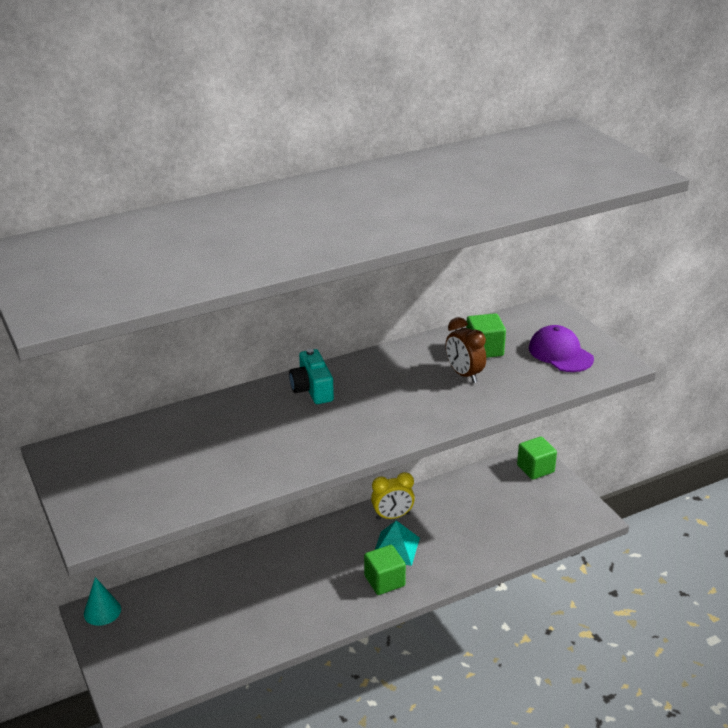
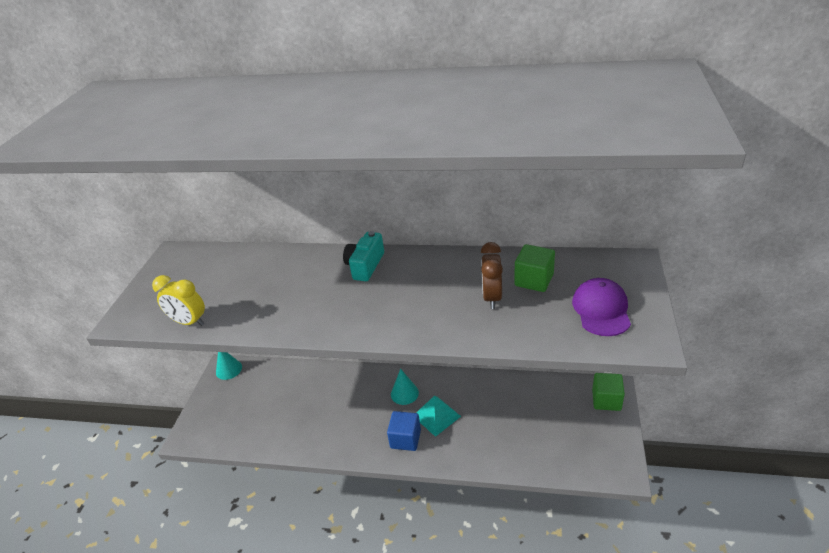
camera: 40 degrees right, 5 degrees up
green cube [364,545,406,595] -> blue cube [387,411,421,451]
yellow clock [371,472,415,520] -> yellow clock moved to [152,275,205,326]
none -> turquoise cone [391,369,419,405]

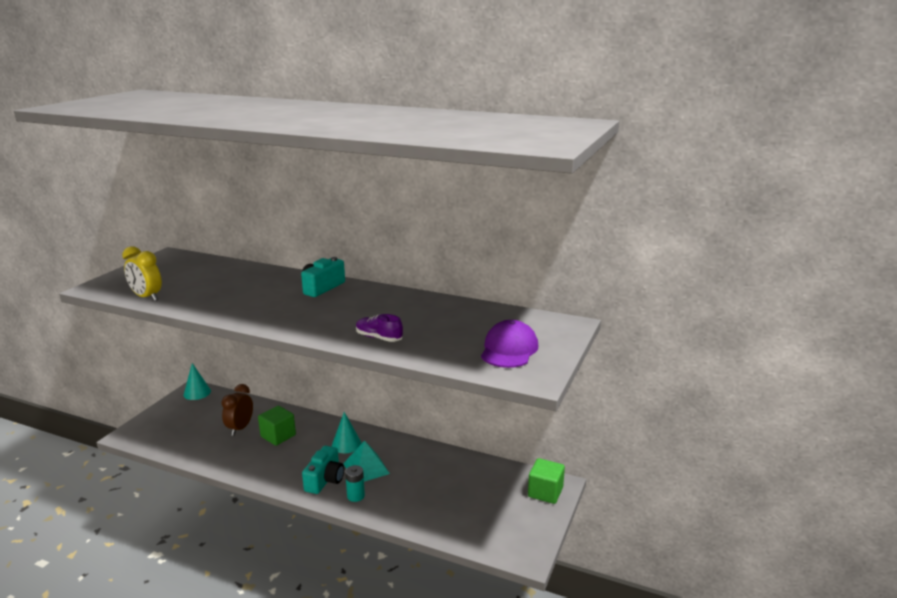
camera: 10 degrees right, 15 degrees down
blue cube [387,411,421,451] -> turquoise camera [302,445,344,494]
brown clock [481,242,503,309] -> brown clock moved to [221,384,253,436]
green cube [514,244,555,292] -> green cube moved to [258,406,296,446]
none -> turquoise battery [345,465,365,502]
none -> purple shoe [356,314,403,342]

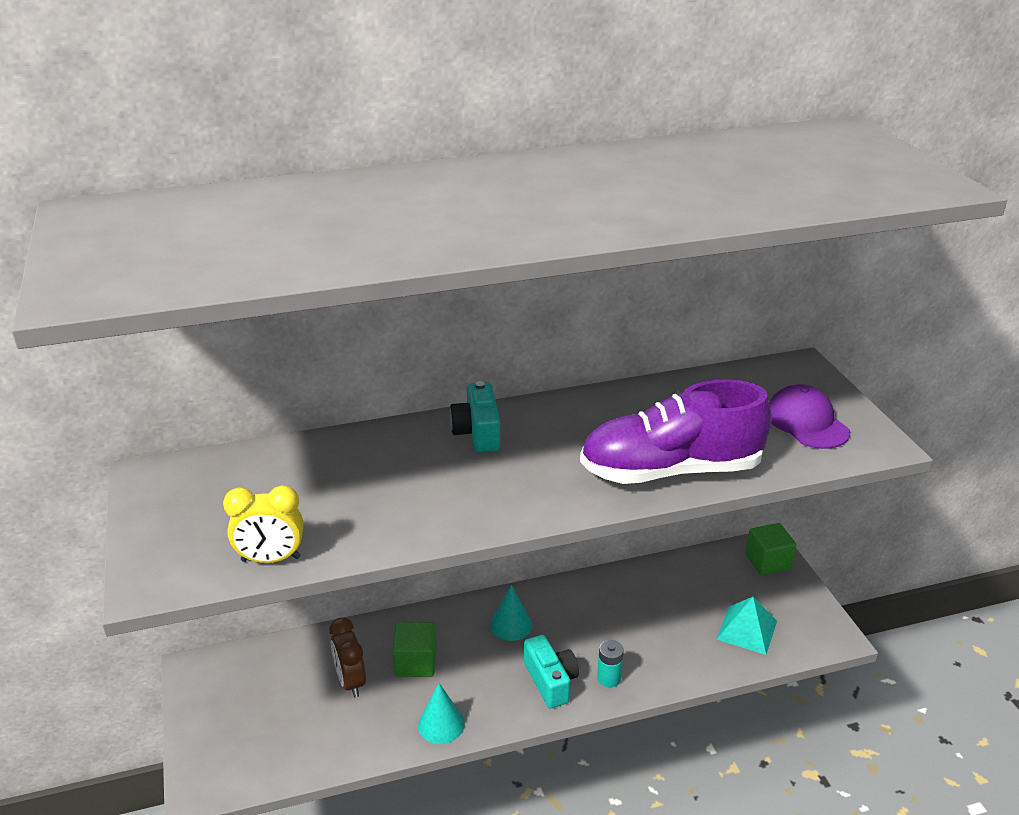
camera: 40 degrees left, 10 degrees up
turquoise cone [184,363,211,400] -> turquoise cone moved to [418,683,465,744]
turquoise pyramid [343,441,390,482] -> turquoise pyramid moved to [717,597,777,655]
purple shoe [356,314,403,342] -> purple shoe [580,379,772,484], size x2.49

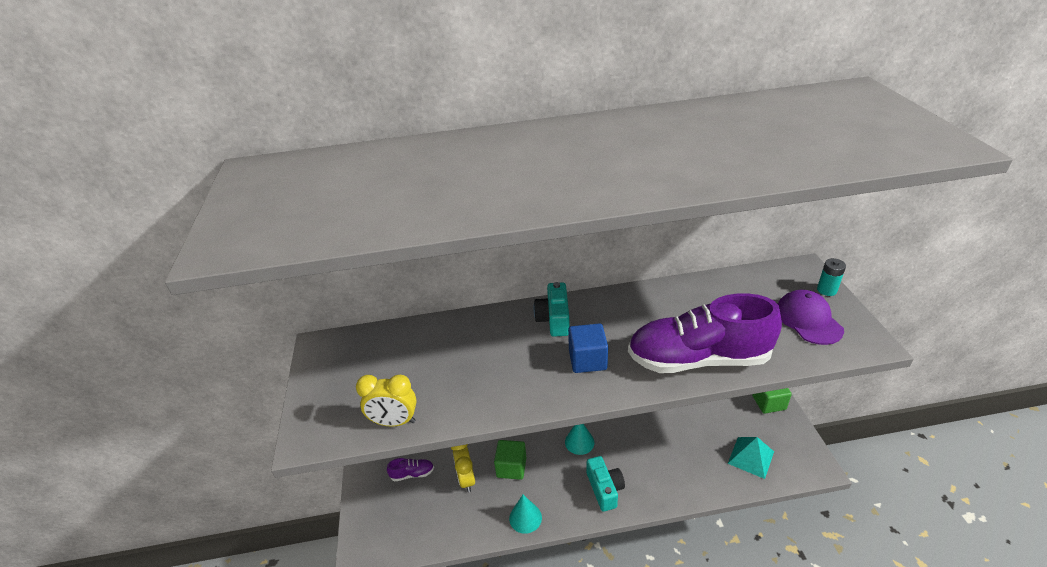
camera: 10 degrees right, 5 degrees up
brown clock [329,617,366,698] -> yellow clock [451,444,475,492]
turquoise battery [597,640,624,687] -> turquoise battery moved to [817,258,846,296]
none -> purple shoe [387,458,434,481]
none -> blue cube [568,323,608,373]

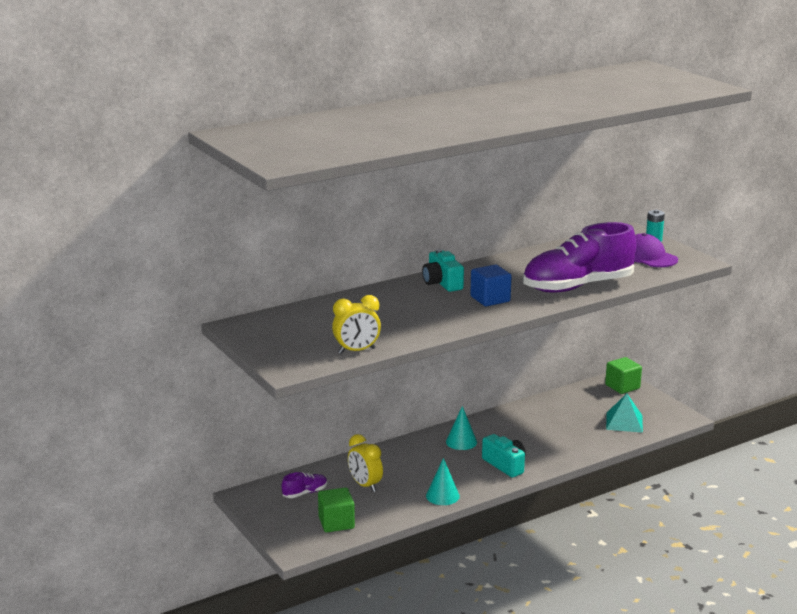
camera: 25 degrees left, 15 degrees down
green cube [494,440,526,480] -> green cube moved to [318,487,355,532]

